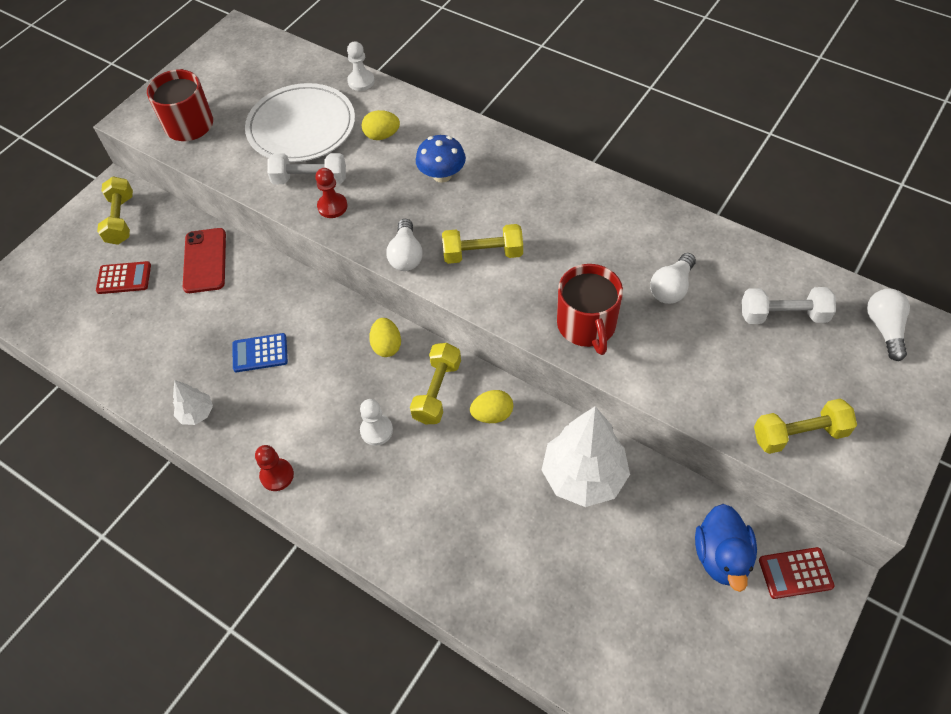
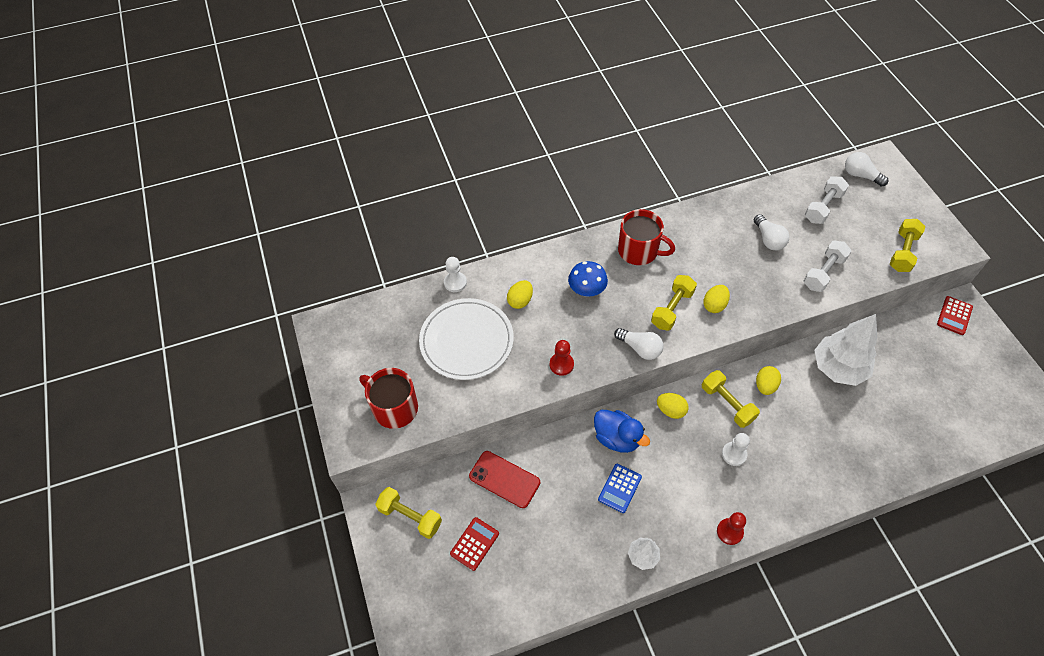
camera: 55 degrees left, 0 degrees up
white dumbbell [267,153,346,184] -> white dumbbell moved to [804,241,851,292]
red mug [557,264,623,355] -> red mug moved to [618,209,675,265]
blue duck [695,504,757,592] -> blue duck moved to [594,410,650,453]
none -> yellow egg [703,285,730,313]

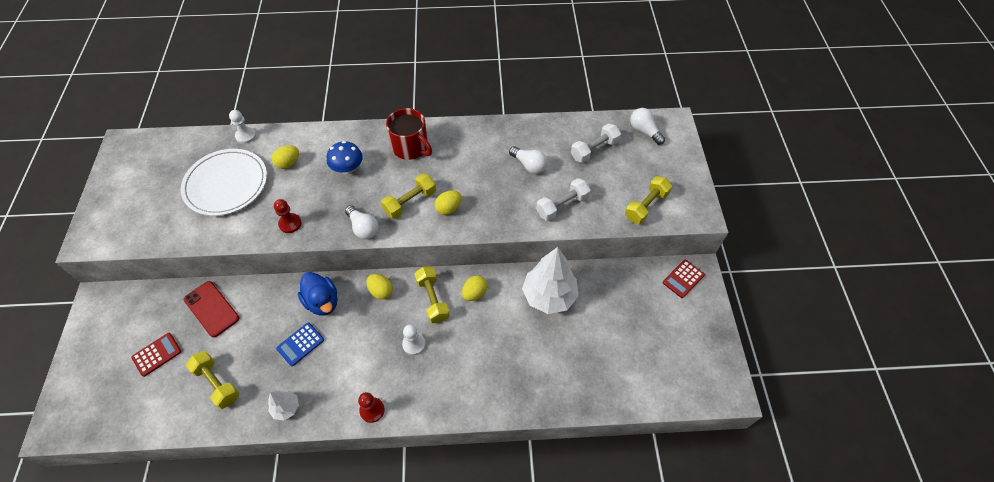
camera: 15 degrees right, 0 degrees up
red mug [360,368,418,429] -> none
yellow dumbbell [375,487,442,539] -> yellow dumbbell moved to [186,351,239,409]
white light bulb [754,214,789,250] -> white light bulb turned 45 degrees counterclockwise [509,146,547,174]

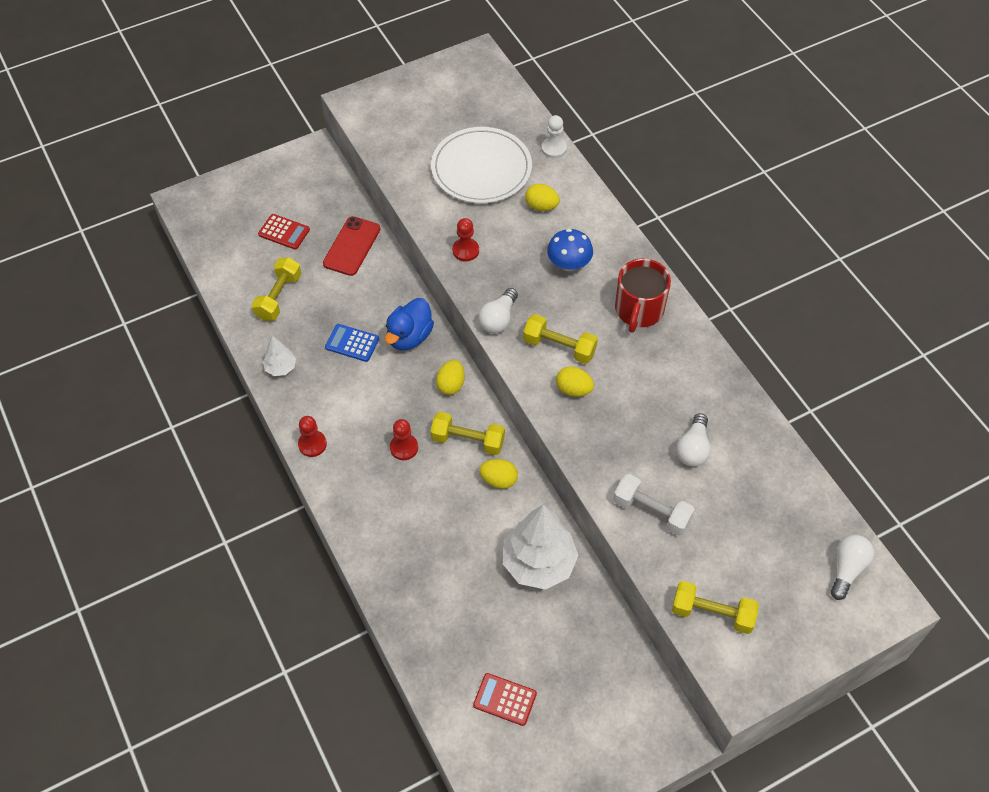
camera: 65 degrees right, 0 degrees up
white pawn [402,324,426,355] -> red pawn [390,419,418,460]
yellow dumbbell [414,267,450,323] -> yellow dumbbell turned 60 degrees clockwise [430,412,505,455]
white dumbbell [571,123,621,163] -> none
red calculator [663,260,705,298] -> red calculator moved to [473,673,537,726]

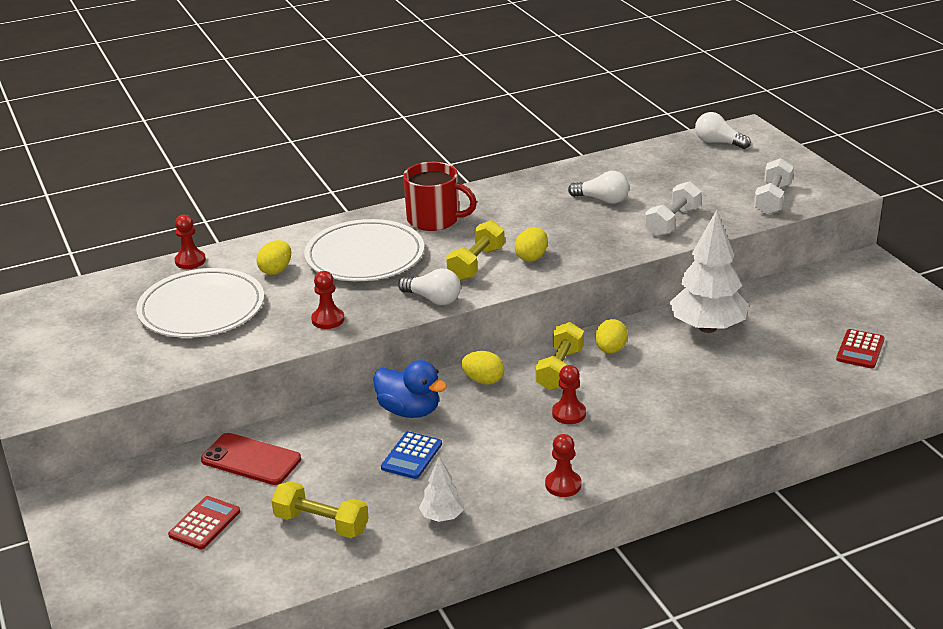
camera: 85 degrees left, 25 degrees down
white pawn [541,115,567,158] -> red pawn [174,215,206,269]
blue mushroom [547,229,593,271] -> white plate [304,219,424,281]
yellow dumbbell [672,581,759,634] -> white dumbbell [754,158,794,215]

